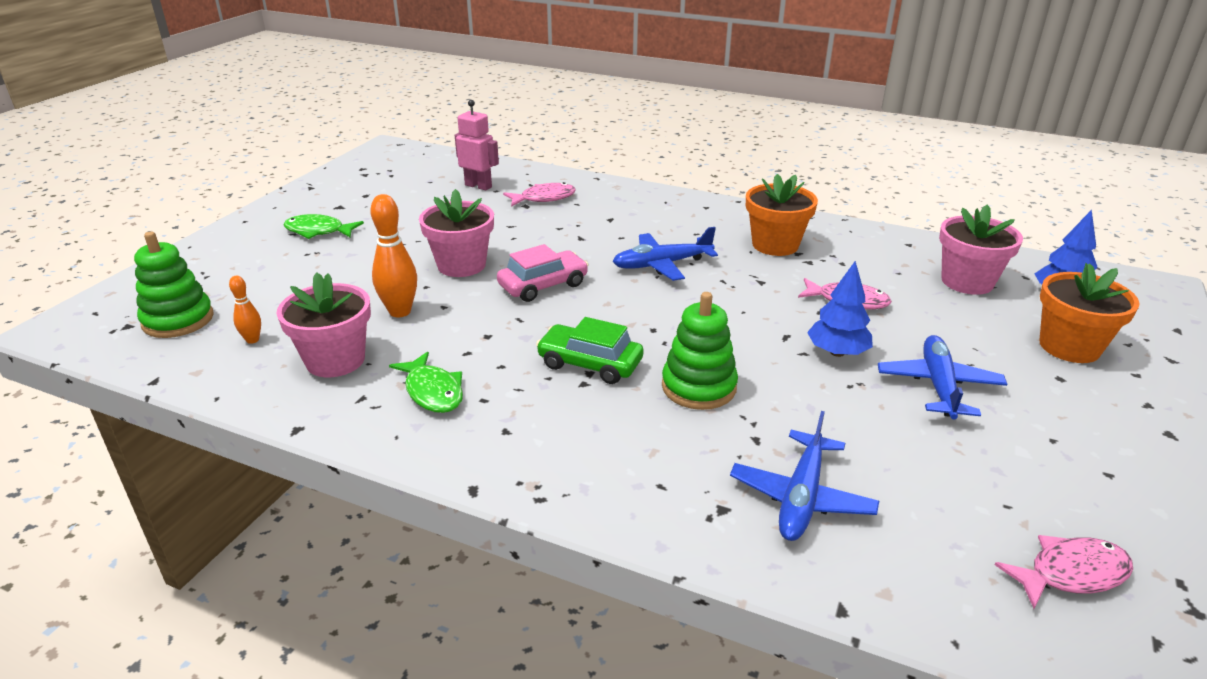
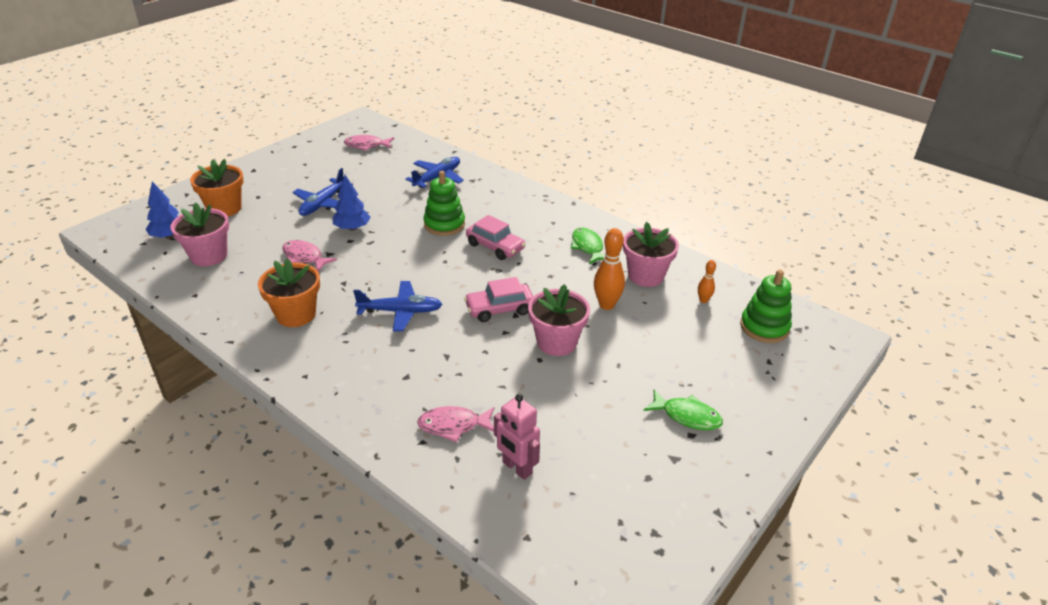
camera: 165 degrees left, 5 degrees up
green car [536,317,644,384] -> pink car [466,215,526,260]

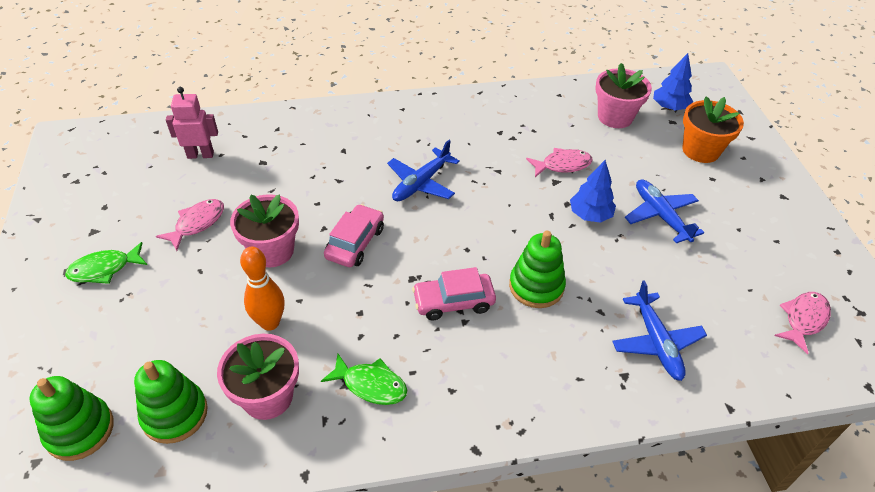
camera: 130 degrees right, 10 degrees up
orange flower pot [258,258,320,327] -> none
pink fish [417,406,494,442] -> pink fish moved to [156,199,224,251]
orange bowling pin [698,260,716,303] -> green stacking toy [134,360,208,444]

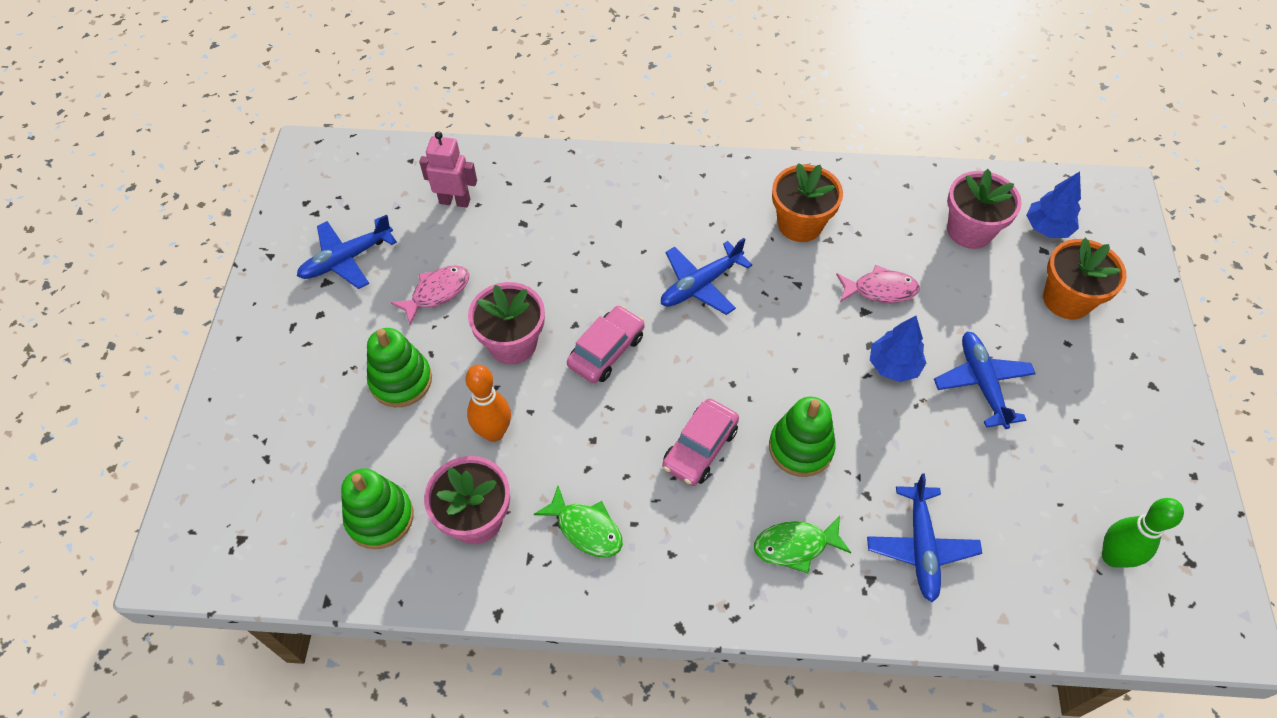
camera: 15 degrees right, 10 degrees up
green stacking toy [29,376,114,461] -> green stacking toy moved to [367,328,432,407]
green fish [65,242,147,284] -> green fish moved to [754,516,851,574]
pink car [412,267,496,320] -> pink car turned 60 degrees counterclockwise [662,399,739,486]
pink fish [775,292,831,354] -> green bowling pin [1102,498,1184,568]
none -> blue plane [297,214,397,289]
none -> orange flower pot [772,163,843,242]

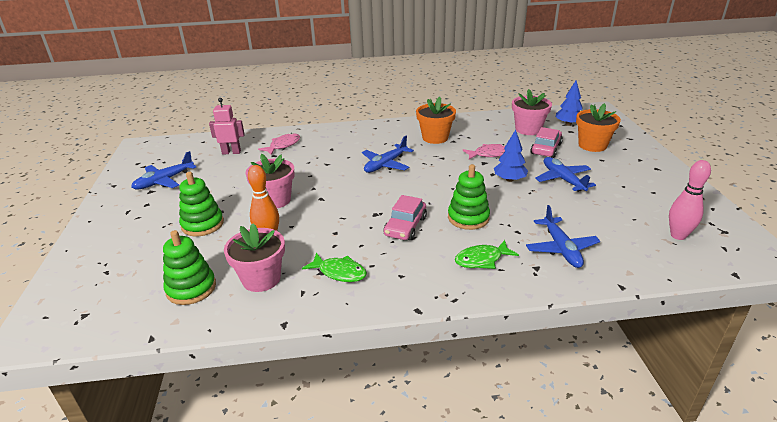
camera: 10 degrees left, 25 degrees down
pink fish [390,265,469,324] -> pink fish moved to [258,133,300,155]
pink car [567,305,644,383] -> pink car moved to [530,127,563,158]
green bowling pin [1102,498,1184,568] -> pink bowling pin [669,160,711,240]

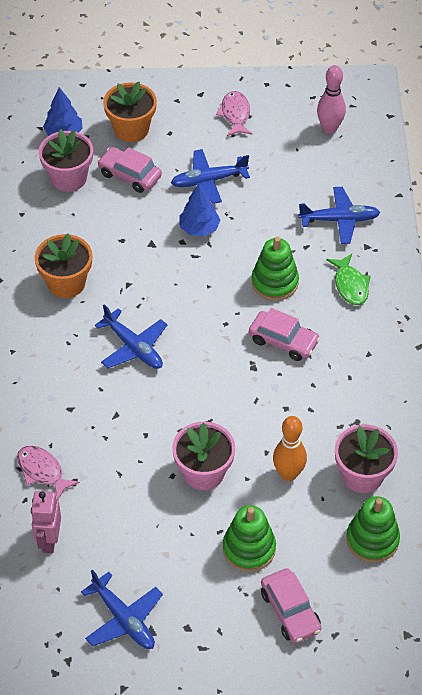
camera: 85 degrees left, 20 degrees up
green fish [302,253,367,282] -> none
pink fish [463,144,506,159] -> pink fish moved to [216,91,252,136]
none -> pink car [261,568,321,643]

